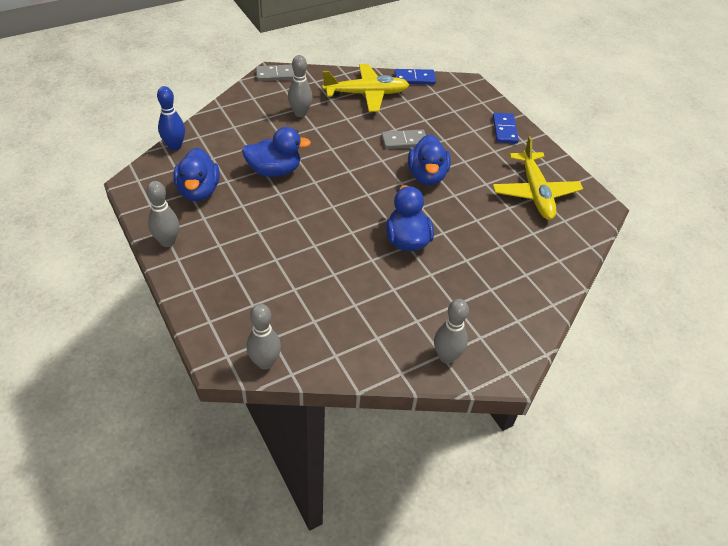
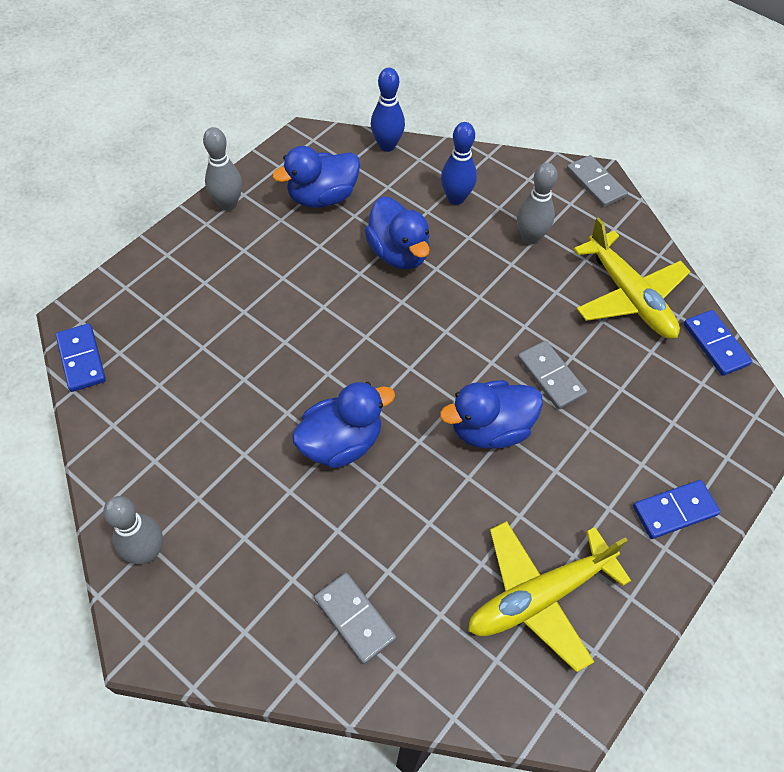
camera: 70 degrees right, 10 degrees up
grey bowling pin [246,304,281,370] -> blue domino [56,323,106,392]
none -> grey domino [314,573,396,664]
none -> blue bowling pin [441,122,477,205]

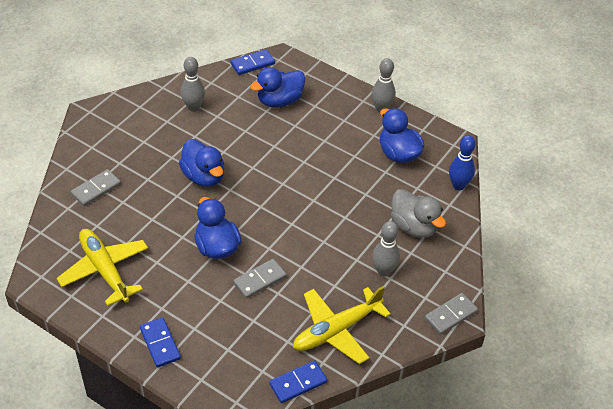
camera: 85 degrees right, 10 degrees down
grey bowling pin [103,496,163,564] -> grey bowling pin moved to [181,57,205,112]
blue duck [364,197,430,270] -> blue duck moved to [250,67,305,108]
blue bowling pin [441,122,477,205] -> grey duck [391,189,446,238]

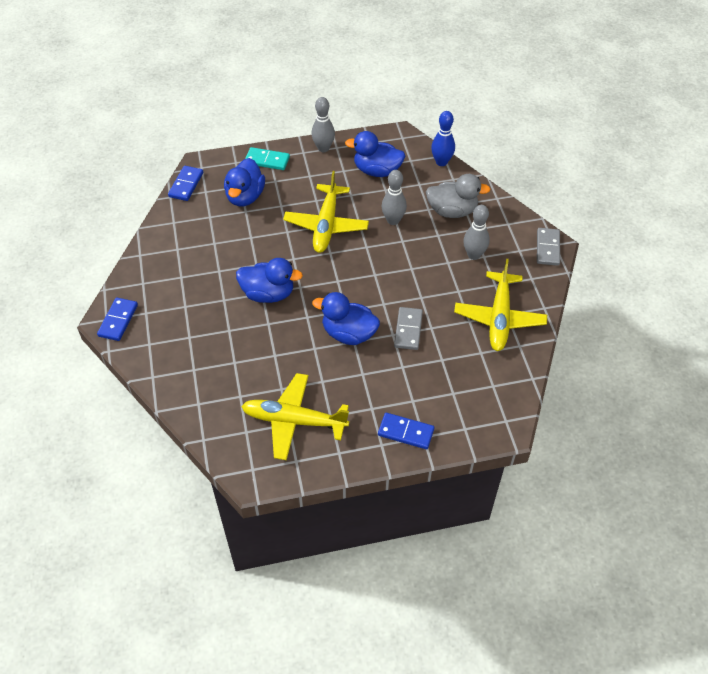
camera: 45 degrees left, 5 degrees up
grey domino [71,169,121,206] -> none
grey bowling pin [181,57,205,112] -> grey bowling pin moved to [381,170,407,225]
blue domino [269,360,327,403] -> blue domino moved to [97,298,138,341]
none -> turquoise domino [245,147,290,170]
none -> yellow plane [283,171,369,253]

